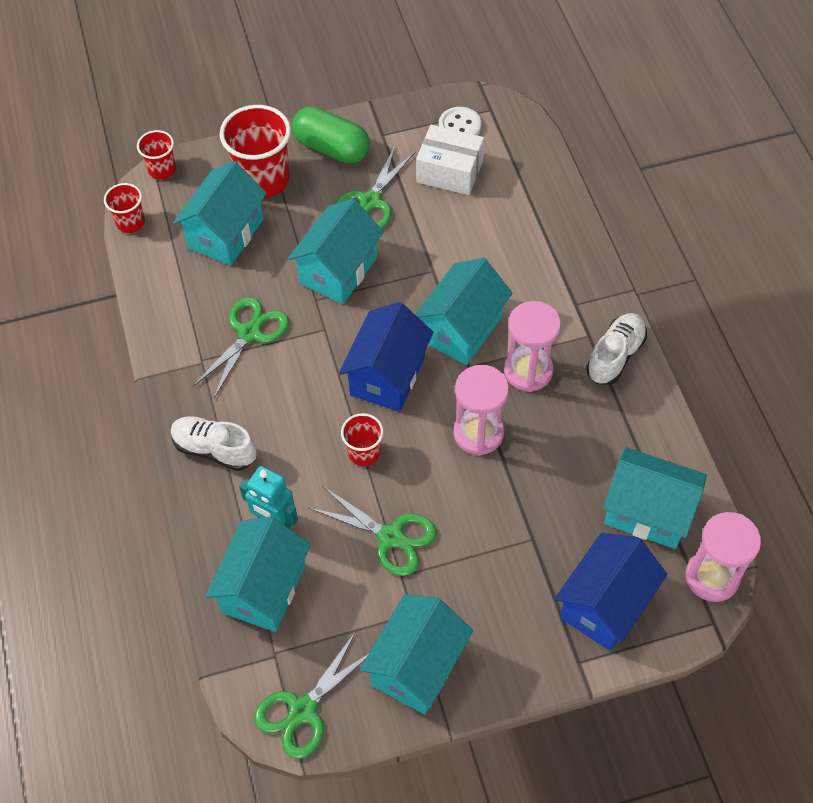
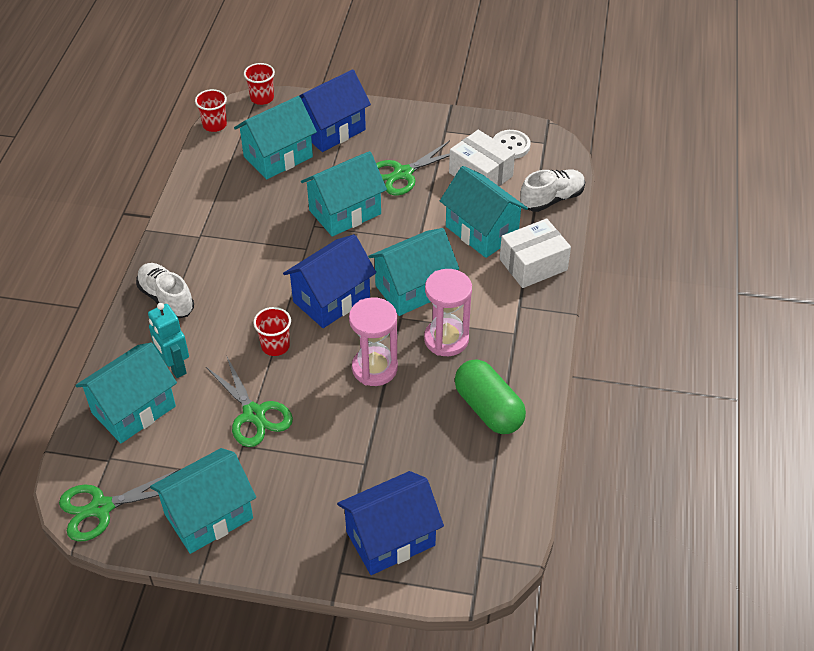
camera: 25 degrees right, 10 degrees down
green scissors [193,297,289,398] -> none
red cup [220,105,291,198] -> blue house [300,69,371,152]
green capsule [292,106,370,163] -> green capsule moved to [455,359,526,434]
white shoe [586,313,647,385] -> white shoe moved to [520,170,585,212]
turquoise house [603,447,707,549] -> turquoise house moved to [440,166,528,258]
pink hourglass [685,512,761,602] -> none
none -> white box [500,219,571,288]

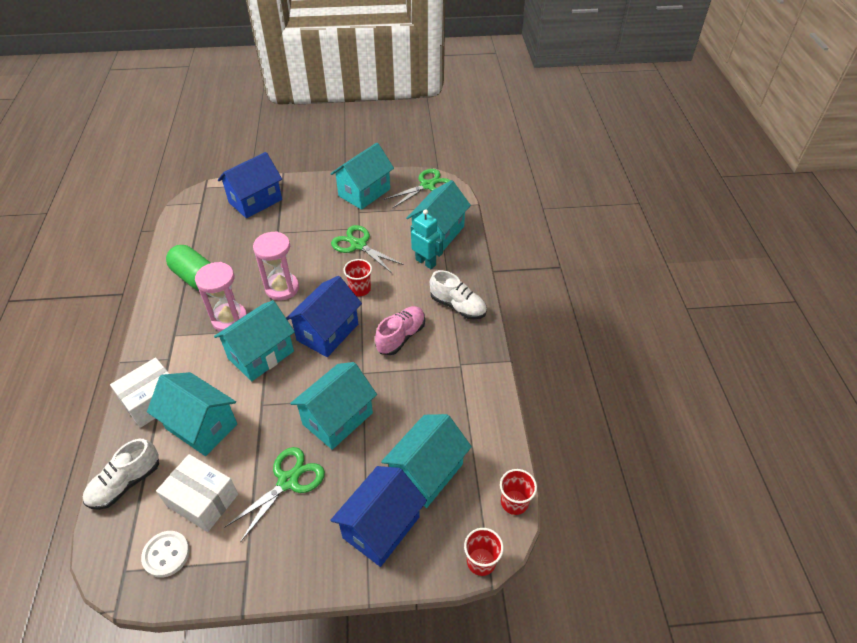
camera: 165 degrees right, 0 degrees up
none -> pink shoe [375,306,425,355]

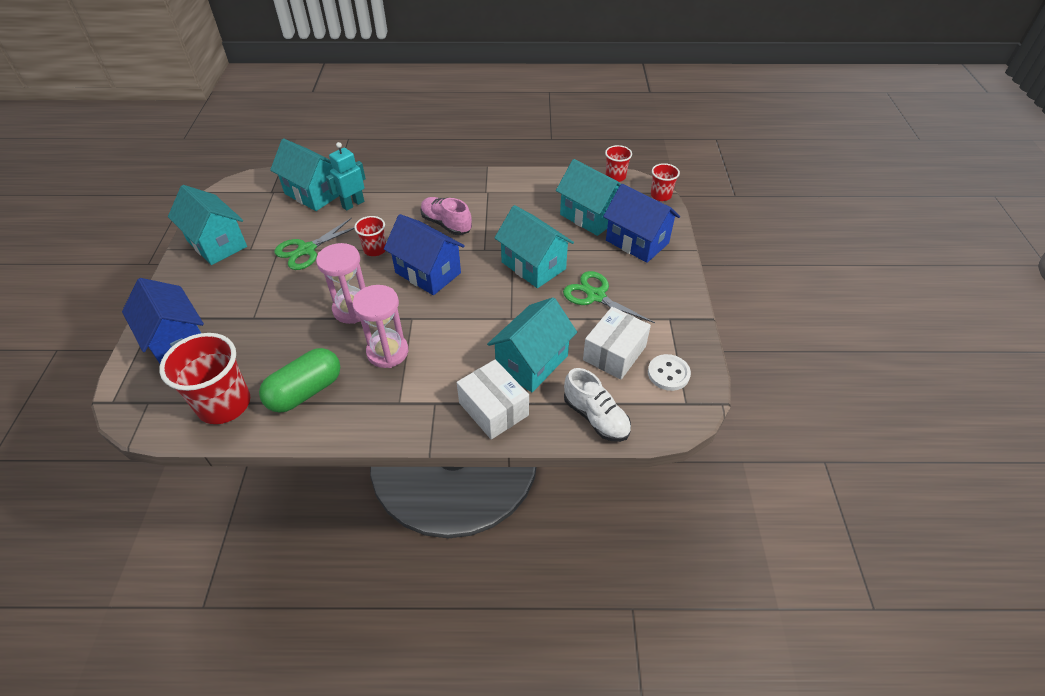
camera: 85 degrees left, 0 degrees up
turquoise house [214,300,295,381] -> none
green scissors [383,169,451,209] -> none
white shoe [430,270,487,319] -> none
none -> red cup [159,333,250,424]

